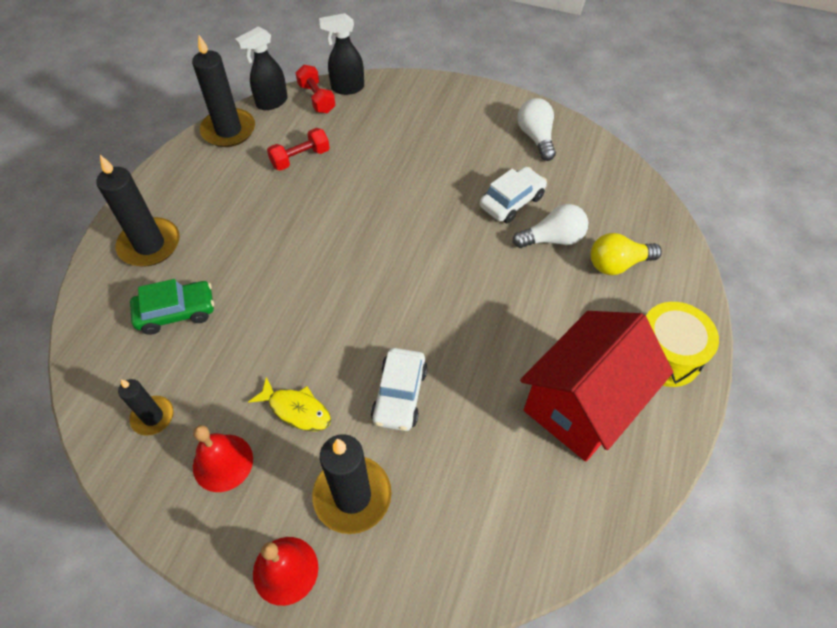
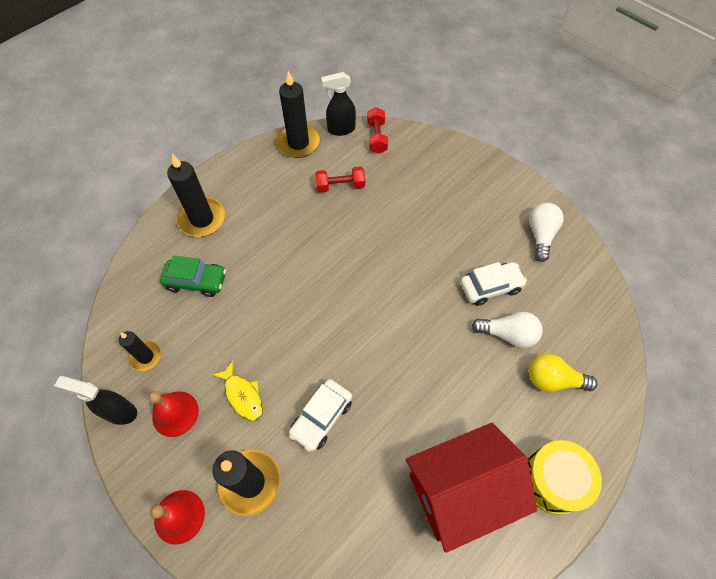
camera: 25 degrees right, 5 degrees up
black spray bottle [319,13,364,95] -> black spray bottle moved to [54,376,137,425]

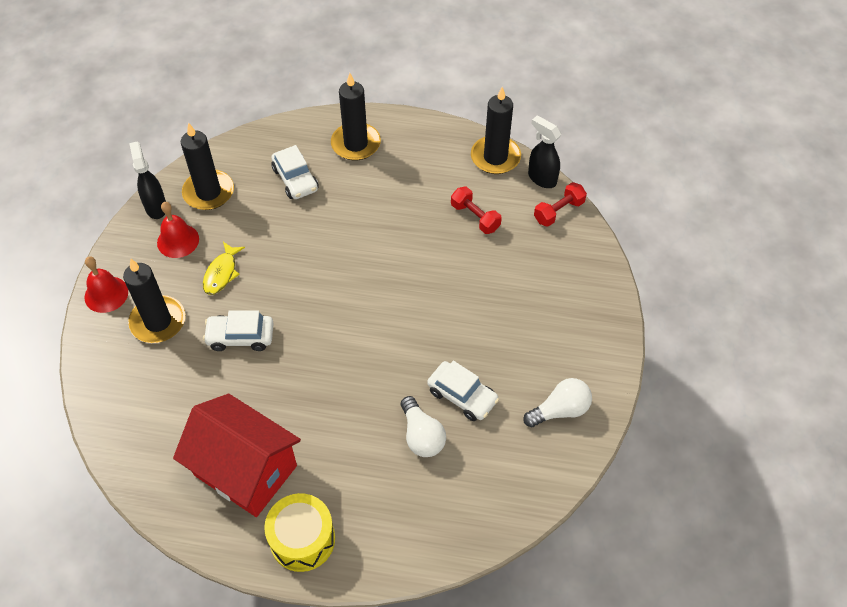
camera: 55 degrees right, 5 degrees down
black candle [119,331,161,372] -> black candle [181,123,234,210], size x1.71
green car [160,256,226,297] -> white car [271,145,319,199]
yellow light bulb [529,354,597,392] -> none

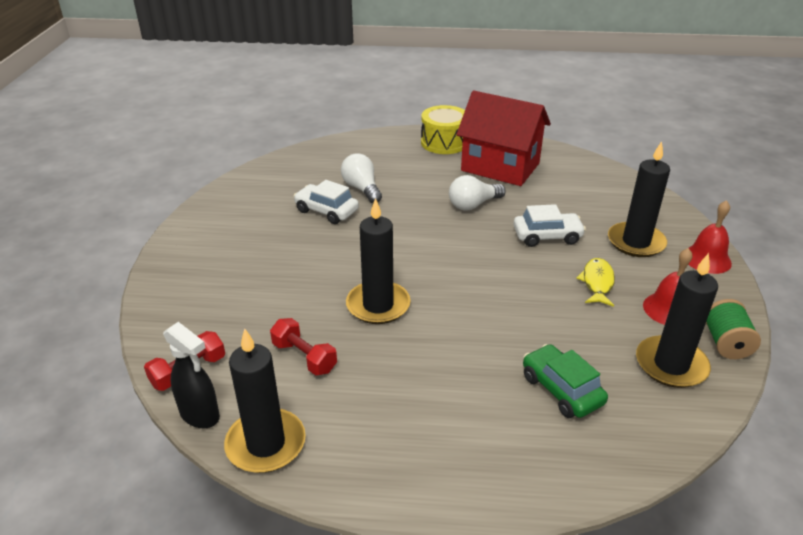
camera: 175 degrees right, 20 degrees down
black spray bottle [129,141,166,219] -> green spool [706,299,761,359]
white car [271,145,319,199] -> green car [523,344,608,418]
black candle [331,73,381,161] -> black candle moved to [346,198,411,324]
white light bulb [523,378,592,427] -> white light bulb moved to [449,175,506,210]

